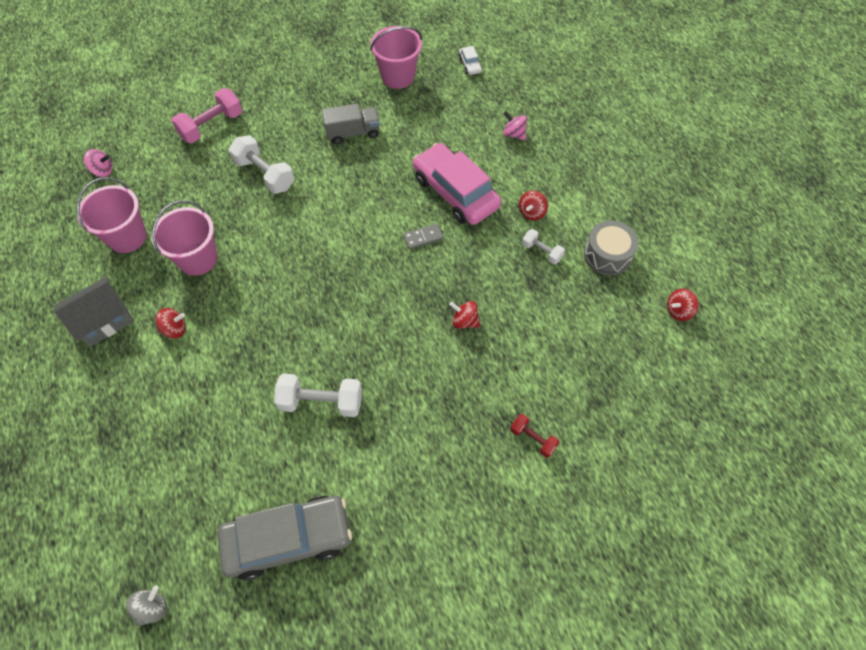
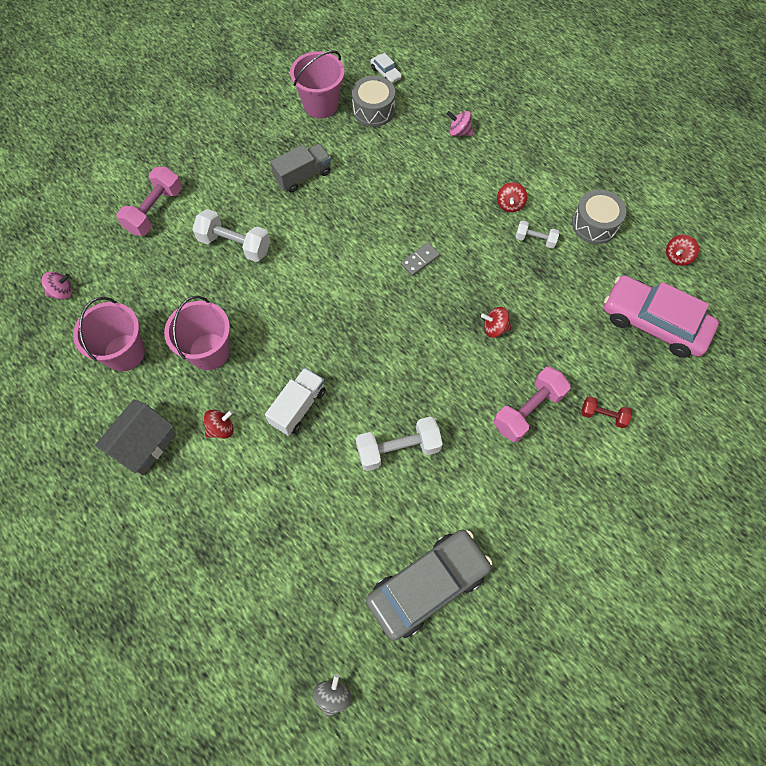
camera: 20 degrees left, 5 degrees up
pink car [413,143,501,225] -> pink car moved to [604,275,719,358]
none -> white truck [265,368,326,436]
none -> grey drum [352,76,395,127]
none -> pink dumbbell [494,367,571,442]

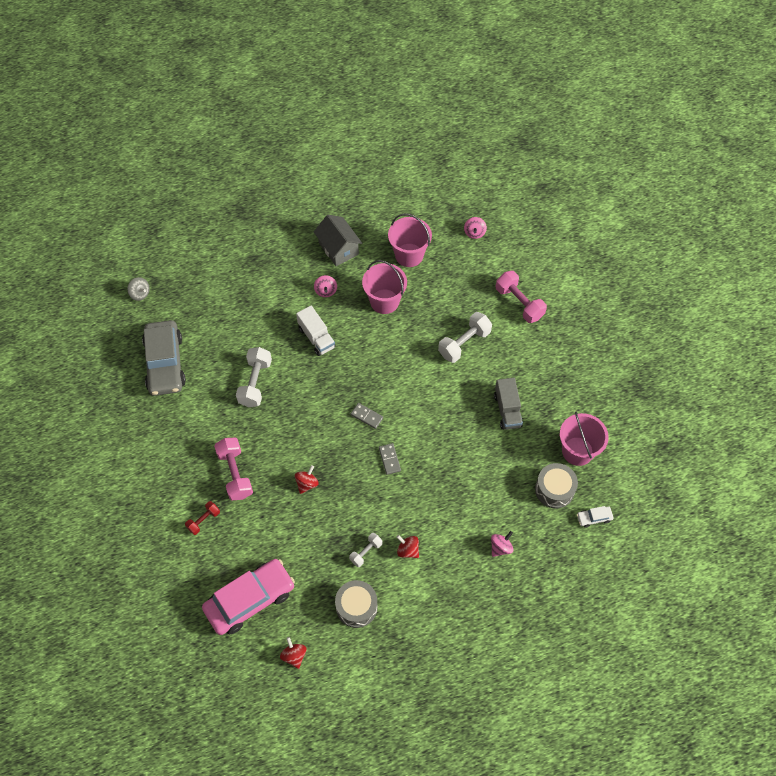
camera: 115 degrees right, 5 degrees down
red spinning top [204,410,234,439] -> pink spinning top [314,275,337,297]
none -> grey domino [351,403,383,429]

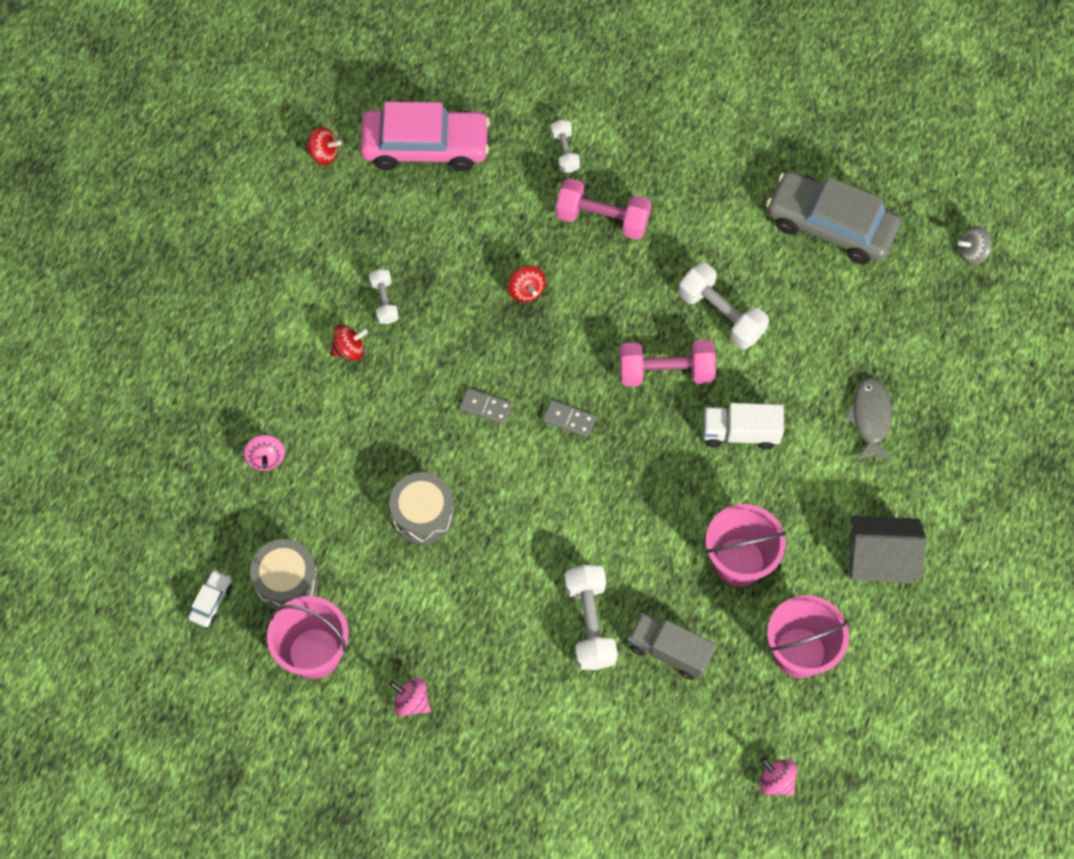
camera: 125 degrees right, 5 degrees up
red dumbbell [185,501,220,535] -> white dumbbell [551,120,580,173]
pink car [202,559,295,635] -> pink car turned 90 degrees counterclockwise [360,102,490,171]
pink spinning top [314,275,337,297] -> pink spinning top moved to [389,678,431,716]
grey drum [335,580,377,628] -> grey drum moved to [389,472,455,544]
grey domino [351,403,383,429] -> grey domino turned 45 degrees clockwise [543,400,596,438]
grey truck [494,378,523,430] -> grey truck moved to [628,613,716,680]
pink dumbbell [496,271,547,323] -> pink dumbbell moved to [620,340,716,386]
none -> grey fish [844,377,892,461]

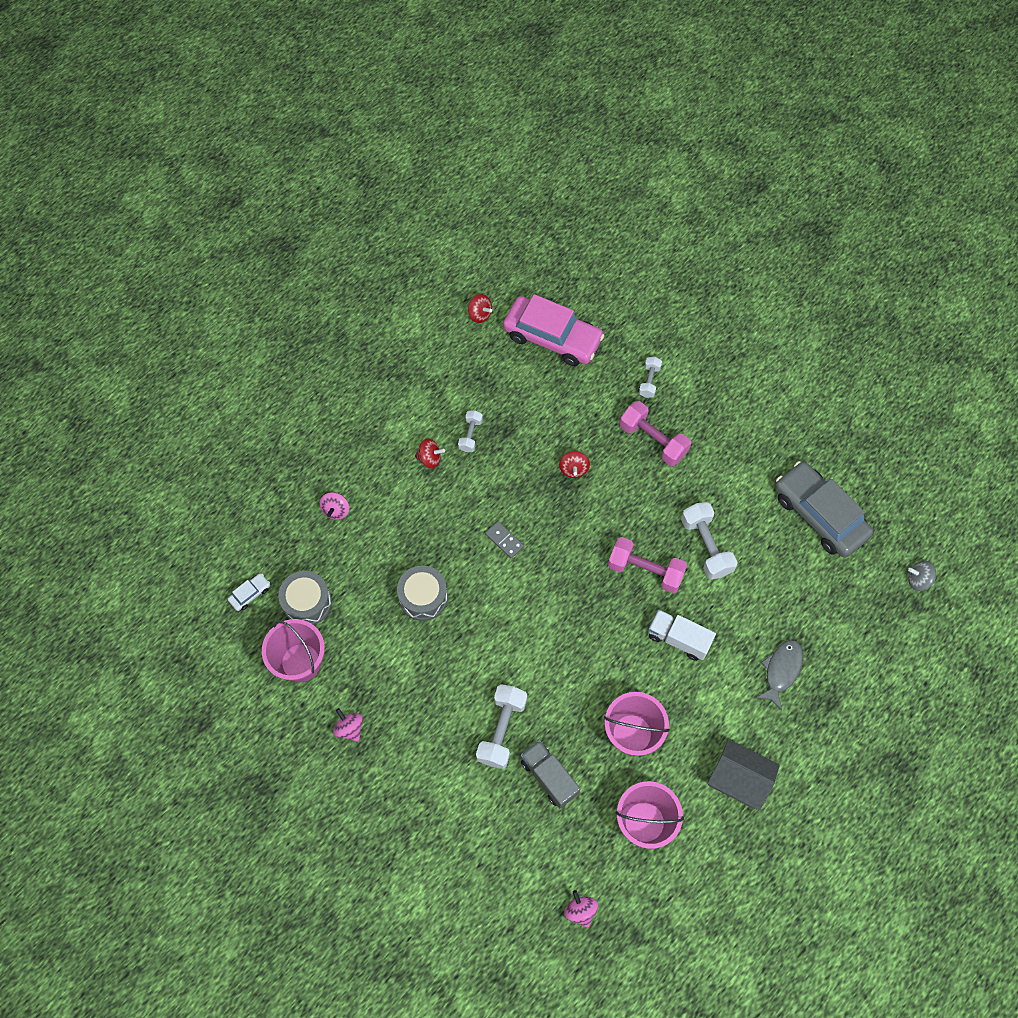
camera: 25 degrees right, 0 degrees up
grey domino [543,400,596,438] -> none

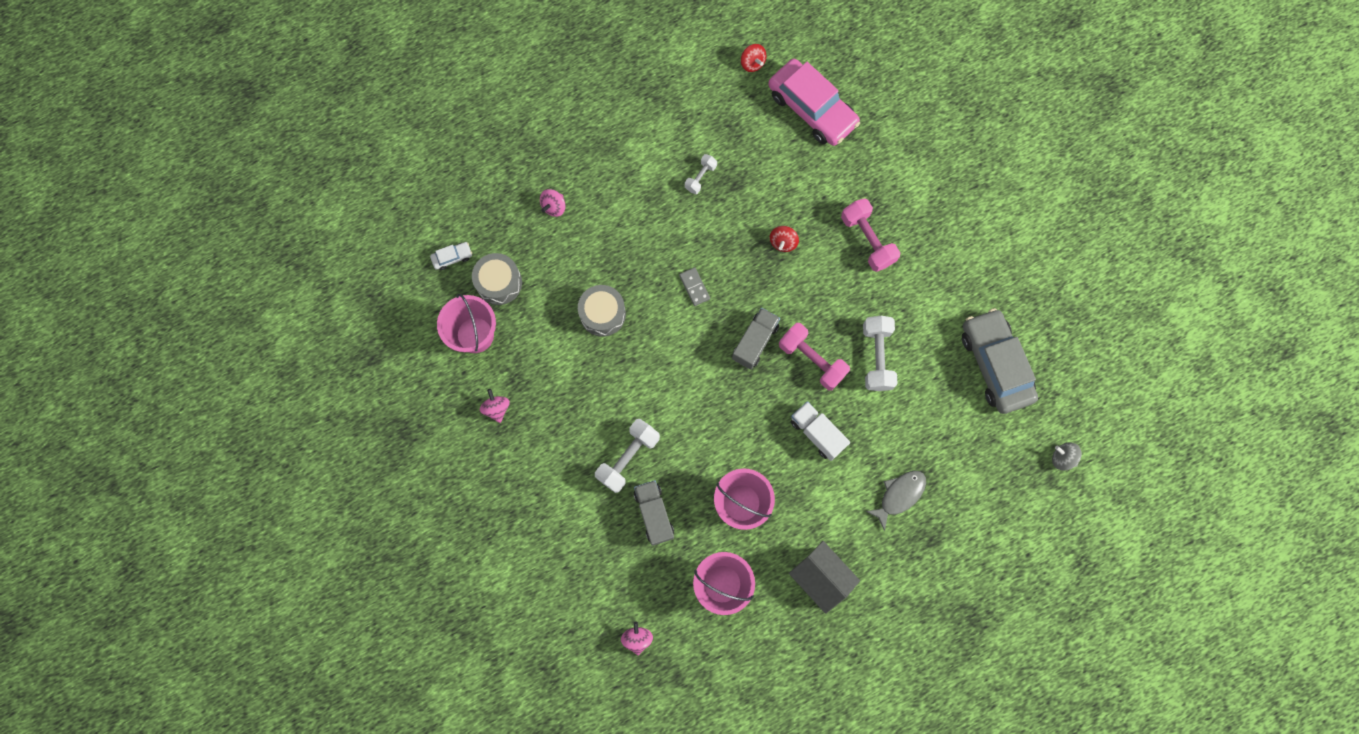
camera: 20 degrees right, 10 degrees up
red spinning top [415,438,445,469] -> none
white dumbbell [639,357,662,398] -> none
none -> grey truck [732,308,780,370]

